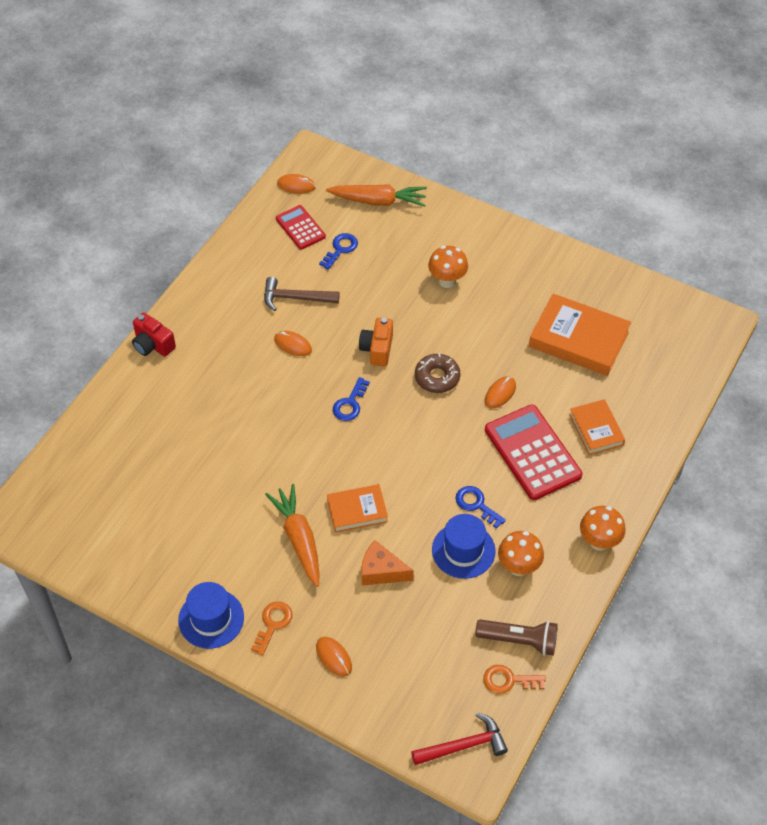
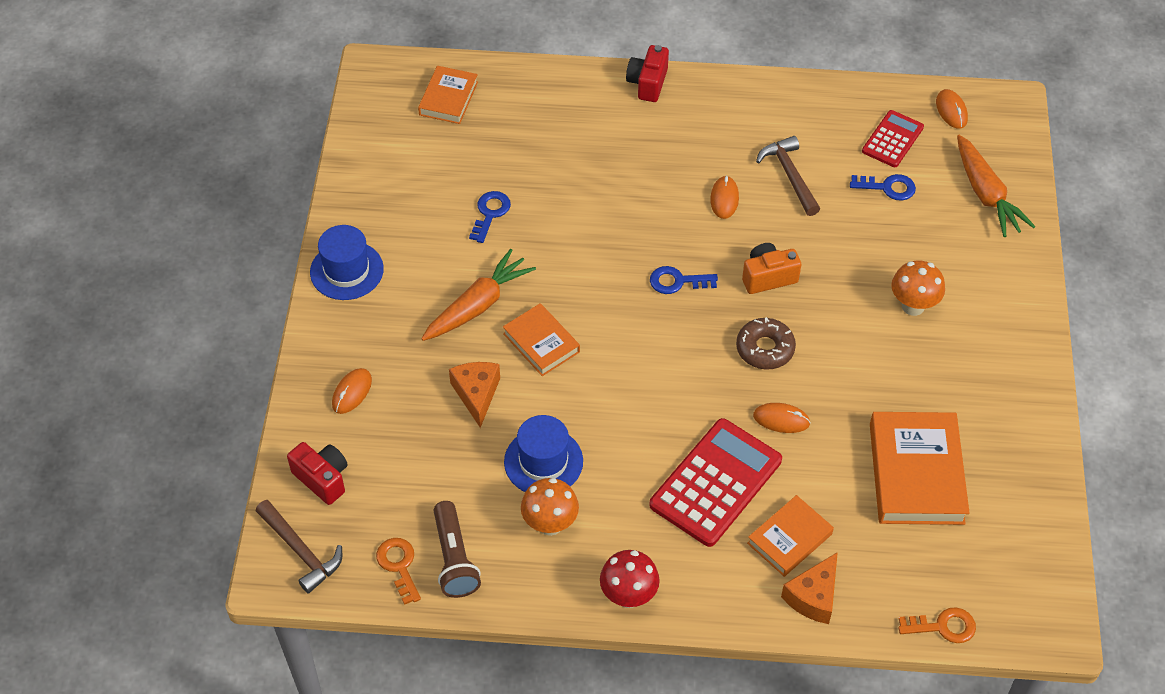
camera: 65 degrees right, 0 degrees up
orange key [251,601,293,655] -> orange key moved to [898,607,976,643]
red hammer [411,712,508,765] -> brown hammer [256,500,342,594]
blue key [455,486,506,529] -> blue key moved to [469,191,511,243]
orange mushroom [580,506,625,551] -> red mushroom [600,550,660,608]
none -> red camera [287,442,348,505]
none -> orange book [418,66,478,124]
none -> orange cheese [781,552,838,624]

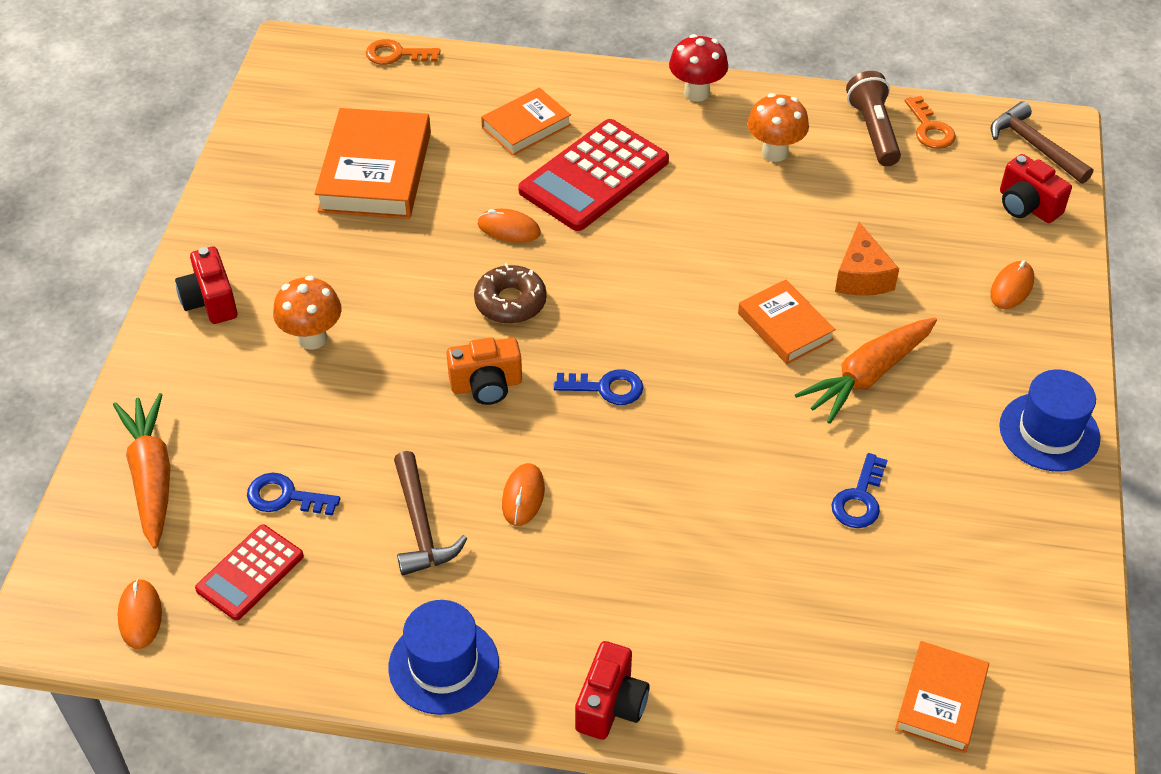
camera: 175 degrees left, 5 degrees down
blue hat [504,415,583,492] -> blue hat moved to [388,600,499,715]
orange cheese [781,552,838,624] -> none
none -> red camera [175,246,237,324]

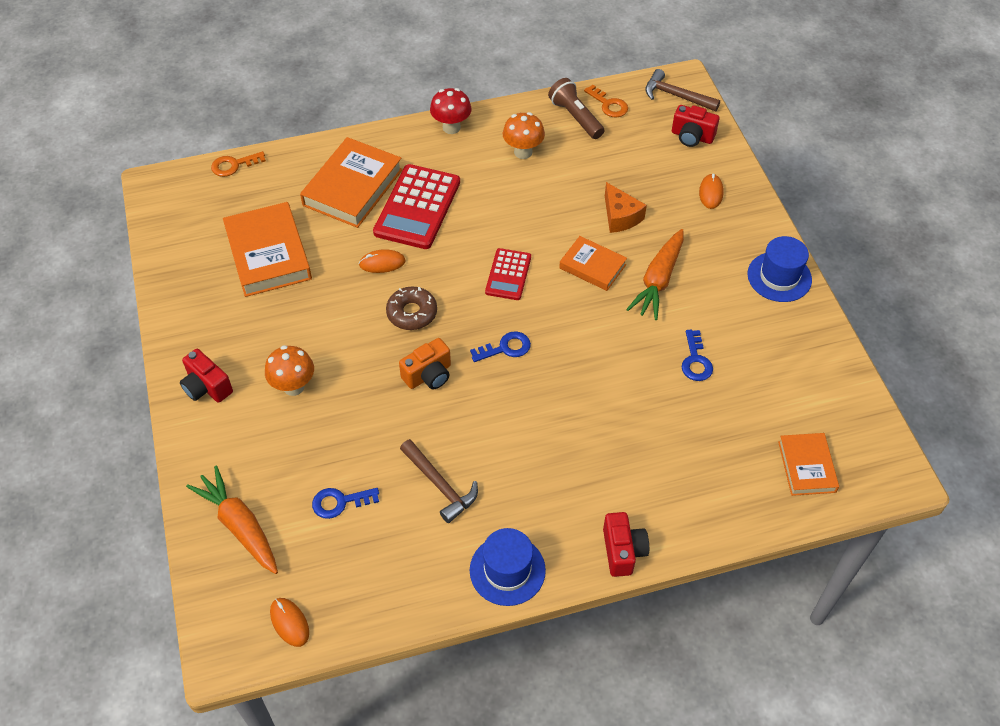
camera: 25 degrees left, 5 degrees up
red calculator [195,524,304,620] -> red calculator moved to [485,248,531,300]
orange book [481,87,571,156] -> orange book [300,137,403,228], size x1.69
orange mouse [502,463,545,526] -> none

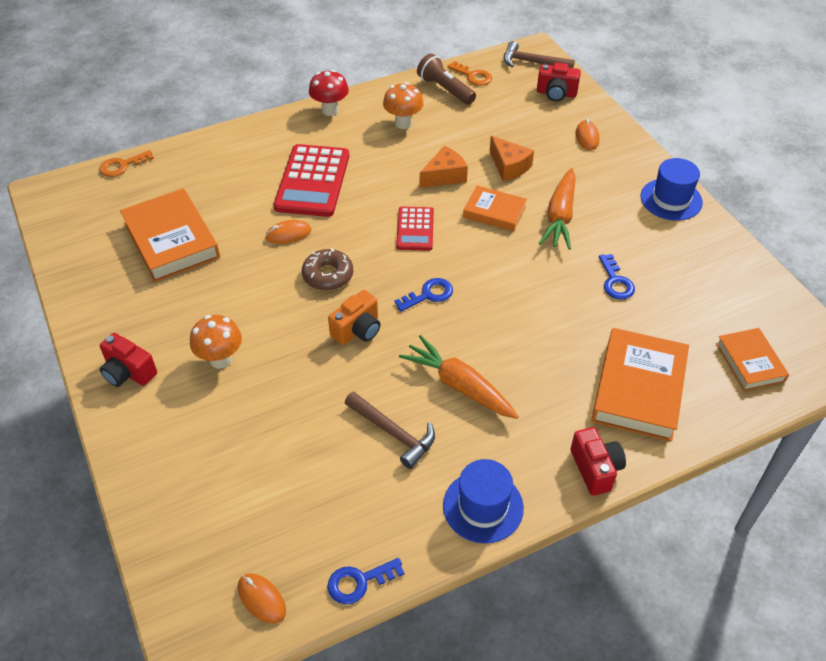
camera: 10 degrees left, 5 degrees down
orange carrot [186,466,278,574] -> orange carrot moved to [399,335,519,419]
orange book [300,137,403,228] -> orange book moved to [591,328,689,441]
blue key [312,488,379,519] -> blue key moved to [327,558,405,604]
none -> orange cheese [420,146,468,188]

